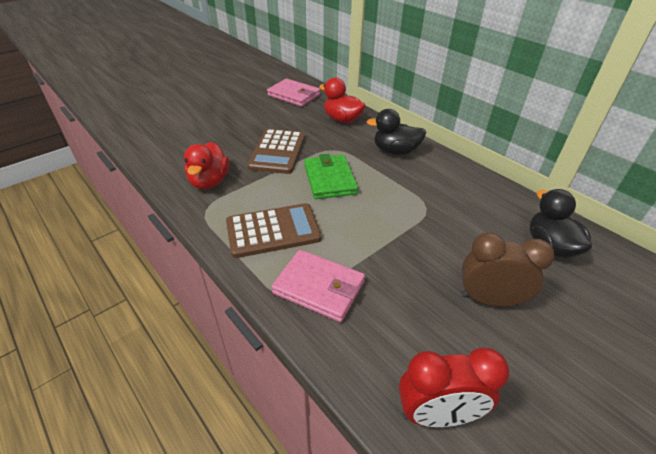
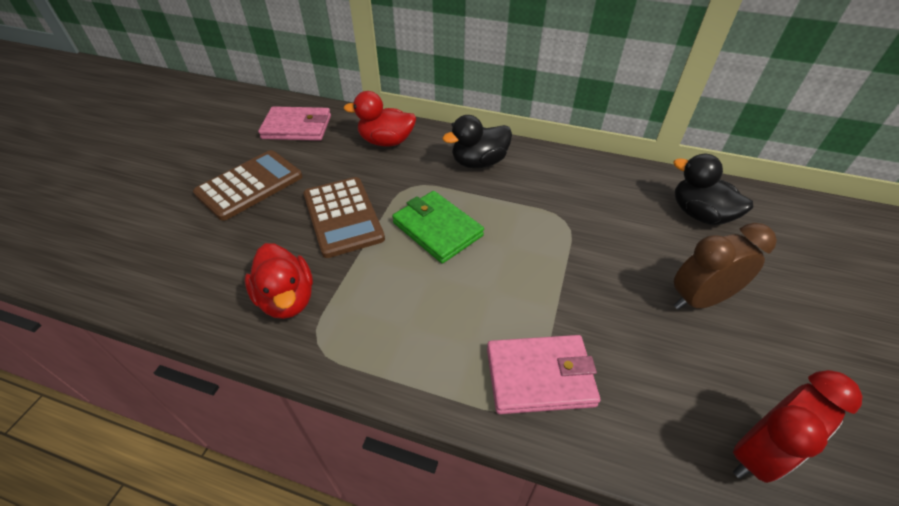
camera: 30 degrees left, 5 degrees up
brown calculator [226,203,322,258] -> brown calculator moved to [193,150,302,221]

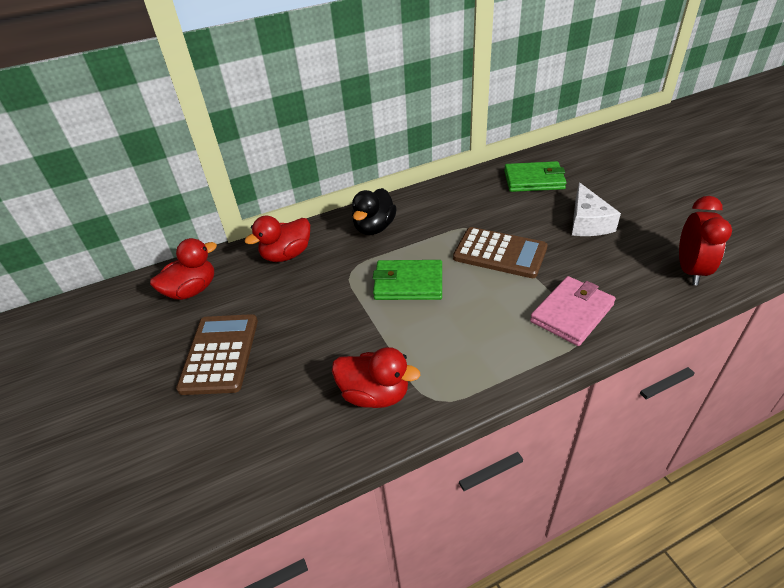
camera: 40 degrees left, 5 degrees down
pink wallet [258,106,331,141] -> red duck [150,238,217,300]
brown calculator [303,177,385,258] -> brown calculator moved to [453,227,548,278]
black duck [673,154,753,225] -> green wallet [504,161,567,192]
brown clock [674,223,777,310] -> white cheese [572,182,621,236]

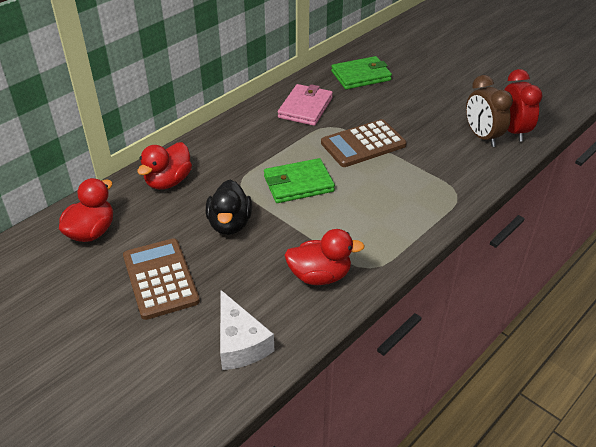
camera: 25 degrees left, 0 degrees up
black duck [352,188,397,235] -> black duck moved to [206,180,252,235]
brown calculator [453,227,548,278] -> brown calculator turned 150 degrees clockwise [321,119,407,167]
pink wallet [530,276,616,346] -> pink wallet moved to [278,84,333,126]
white cheese [572,182,621,236] -> white cheese moved to [220,290,274,370]
none -> brown clock [466,75,513,147]

